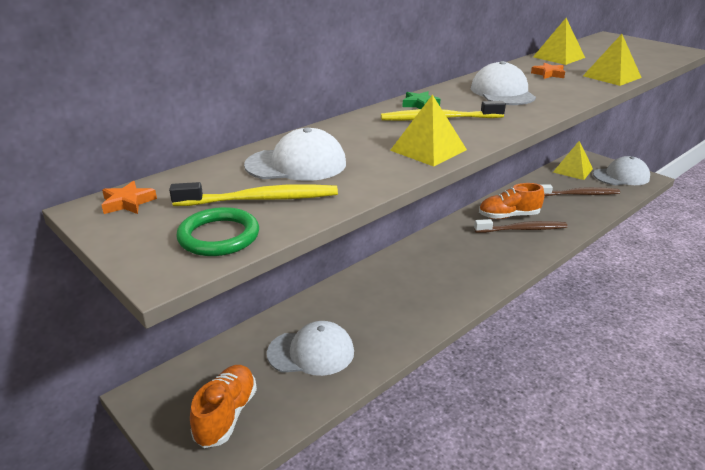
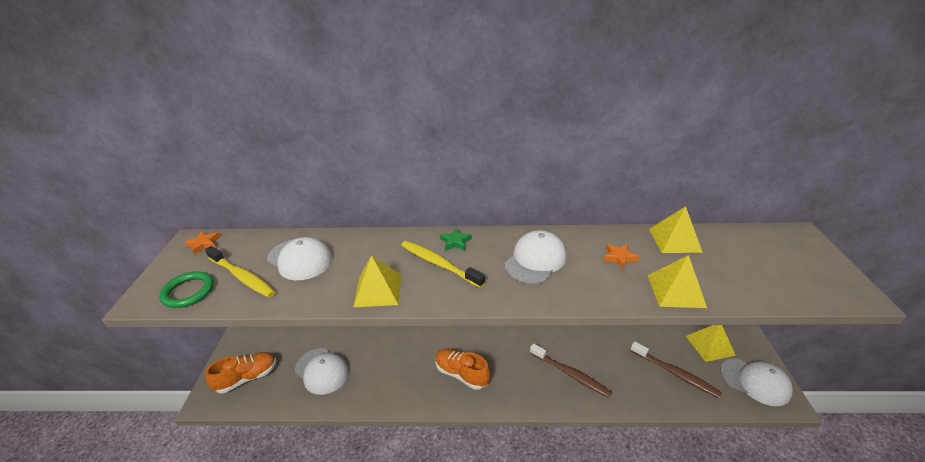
camera: 45 degrees right, 5 degrees up
orange shoe [479,183,544,219] -> orange shoe moved to [435,348,491,390]

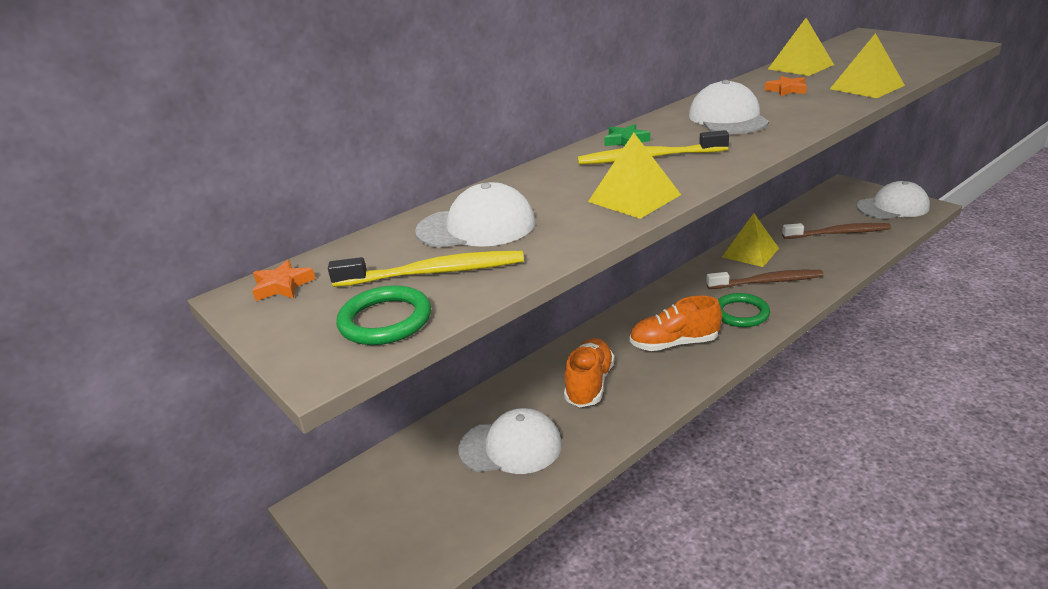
camera: 40 degrees left, 5 degrees down
orange shoe [205,352,277,393] -> orange shoe moved to [564,338,615,407]
yellow pyramid [686,325,736,362] -> yellow pyramid moved to [722,213,779,267]
none -> green ring [718,293,770,327]

